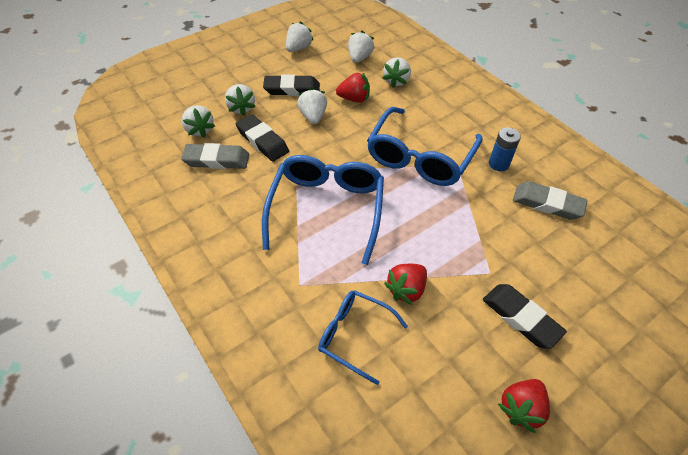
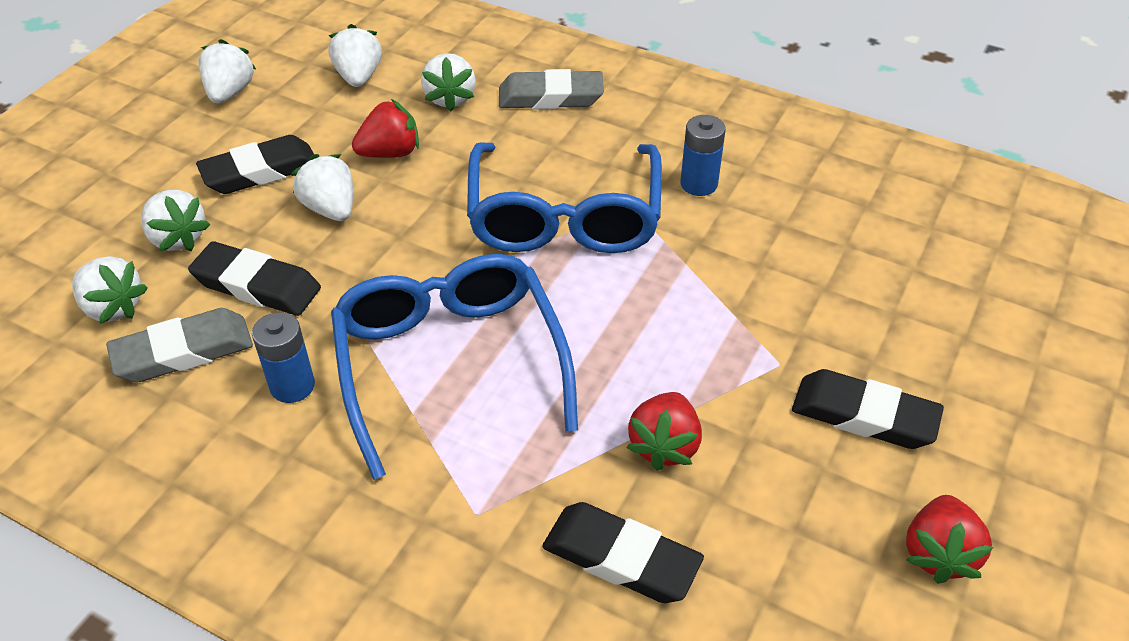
camera: 25 degrees left, 5 degrees down
blue glasses [318,290,408,385] -> black eraser [542,502,704,603]
grey eraser [513,181,587,220] -> grey eraser moved to [499,69,604,109]
none -> blue battery [252,312,315,403]

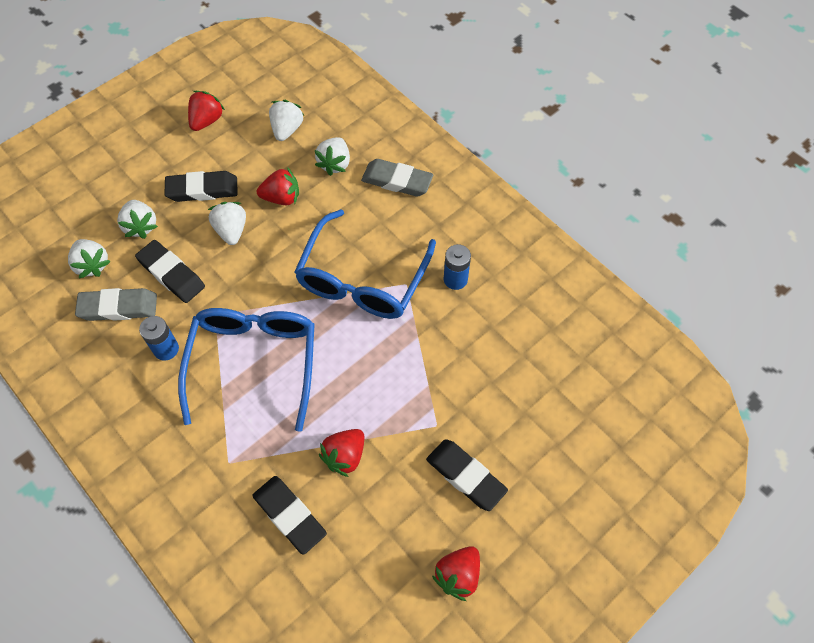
camera: 20 degrees right, 15 degrees up
white strawberry [198,39,257,103] -> red strawberry [188,91,225,131]

